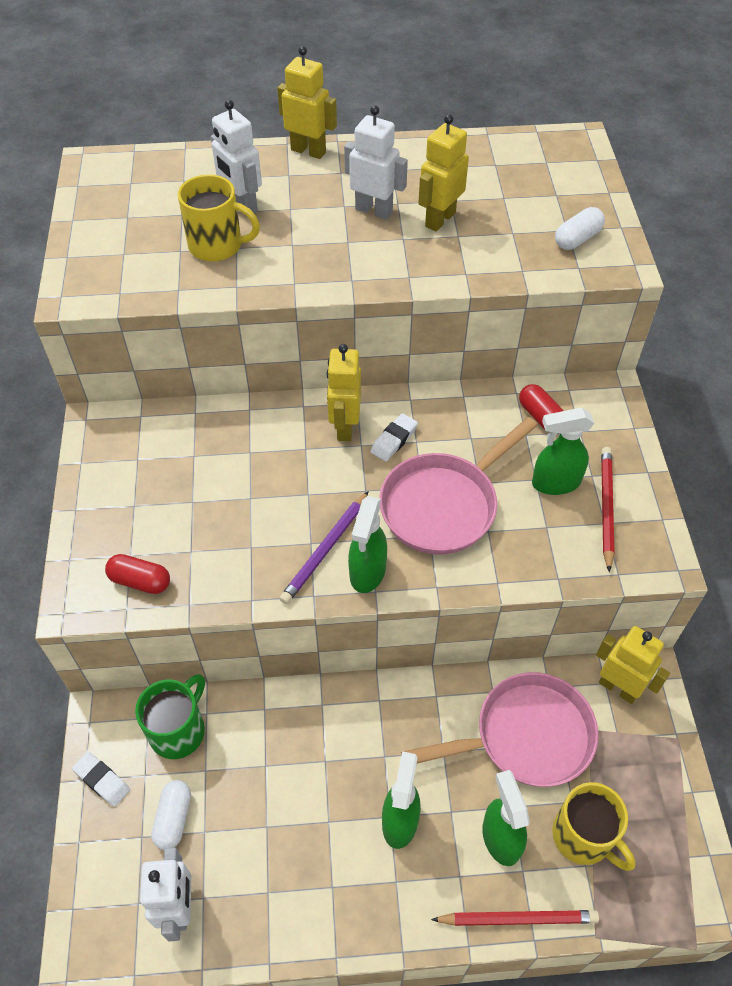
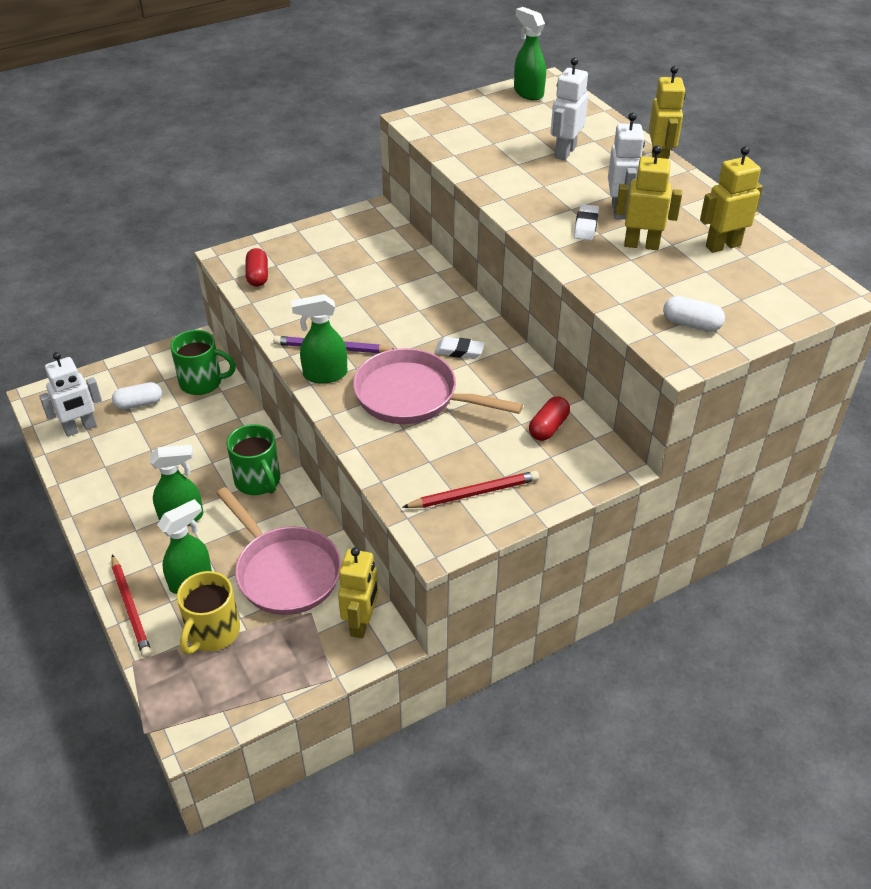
camera: 65 degrees right, 10 degrees down
white eraser [72,752,130,807] -> white eraser moved to [574,204,599,241]
yellow mug [178,174,260,262] -> none
yellow robot [327,344,361,441] -> yellow robot moved to [700,146,763,253]
green spray bottle [532,408,594,495] -> green spray bottle moved to [514,7,546,100]
none -> green mug [226,424,280,495]

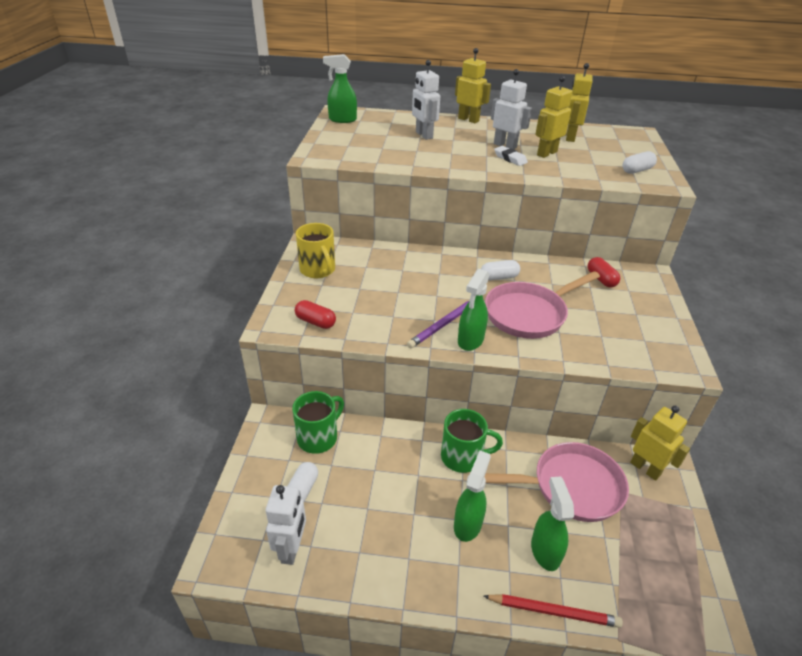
camera: 55 degrees left, 5 degrees down
yellow mug [177,571,240,654] -> yellow mug moved to [296,223,335,278]
red pencil [402,471,539,508] -> none
white eraser [435,337,485,359] -> white capsule [481,260,520,280]

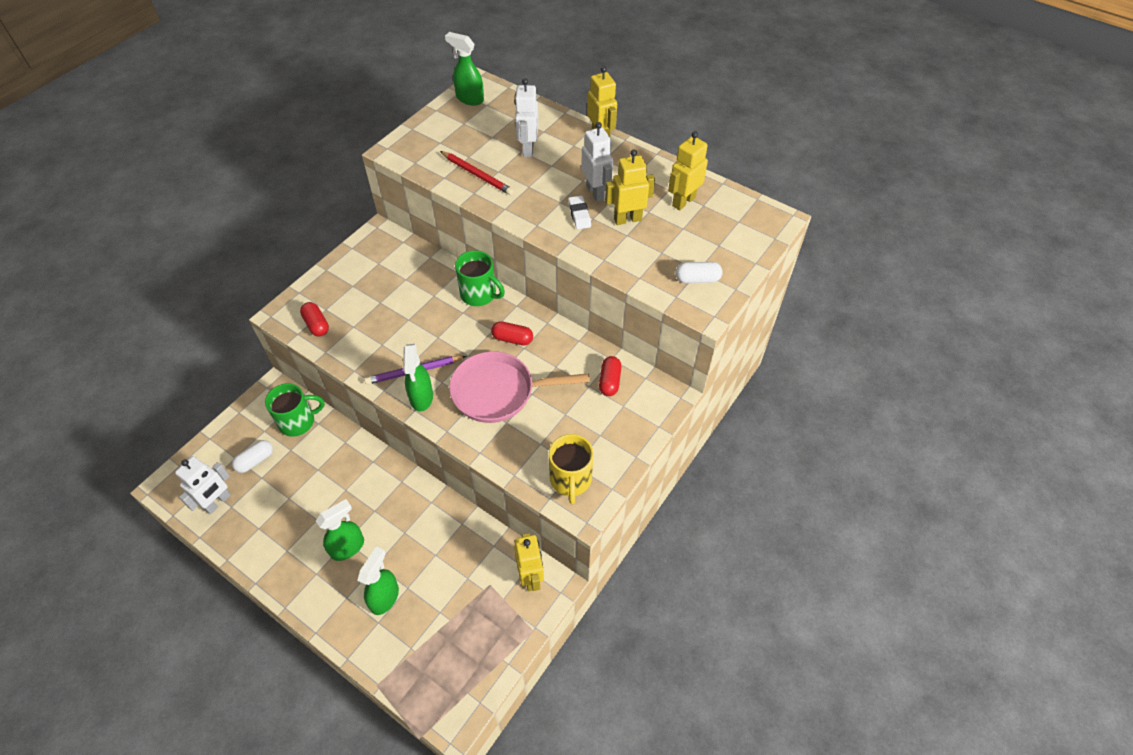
camera: 30 degrees right, 15 degrees up
yellow mug [296,223,335,278] -> yellow mug moved to [549,434,594,504]
green mug [441,409,503,473] -> green mug moved to [455,251,505,306]
green spray bottle [458,269,489,351] -> green spray bottle turned 60 degrees counterclockwise [403,344,433,412]
white capsule [481,260,520,280] -> red capsule [491,321,533,346]
red pencil [483,594,623,628] -> red pencil moved to [440,151,514,195]
pink pan [484,442,629,522] -> none

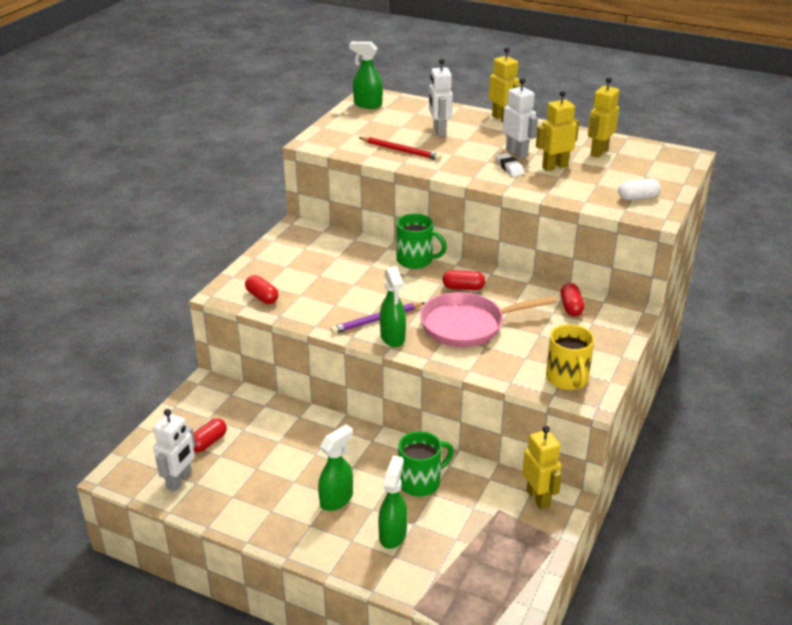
camera: 10 degrees left, 20 degrees down
white capsule [232,440,273,473] -> red capsule [194,418,227,452]
green mug [265,383,325,437] -> green mug moved to [398,431,454,496]

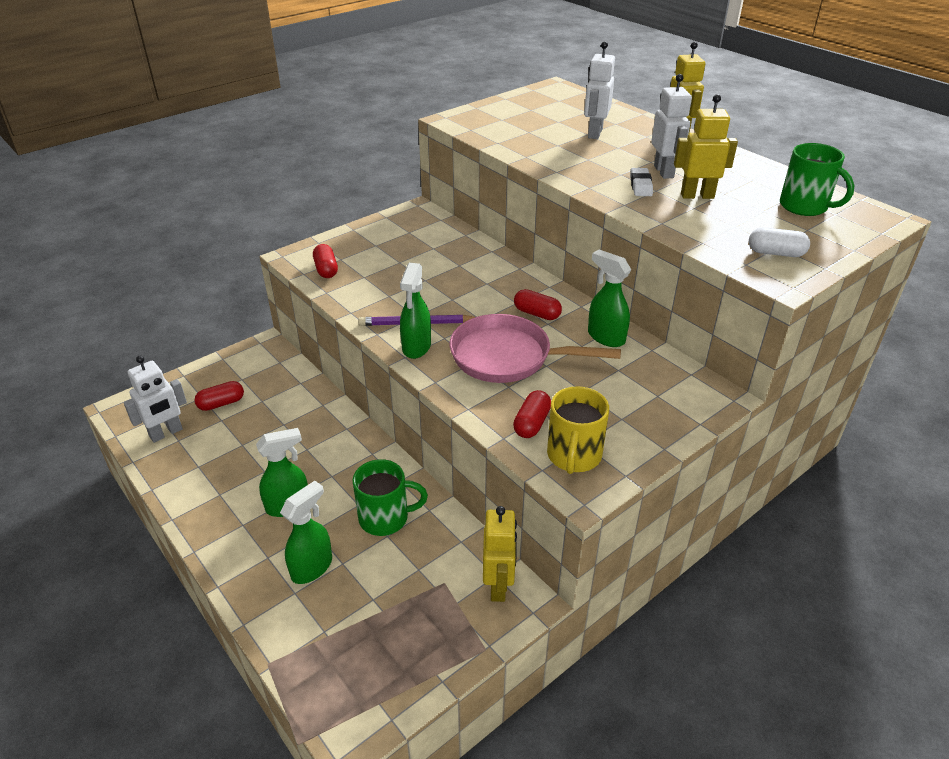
camera: 25 degrees right, 5 degrees up
green spray bottle [349,41,383,109] -> green spray bottle moved to [588,250,631,347]
red pencil [358,137,442,161] -> none
green mug [396,214,447,269] -> green mug moved to [780,143,855,216]
red capsule [560,283,584,316] -> red capsule moved to [513,390,551,438]
yellow robot [588,77,619,158] -> none

